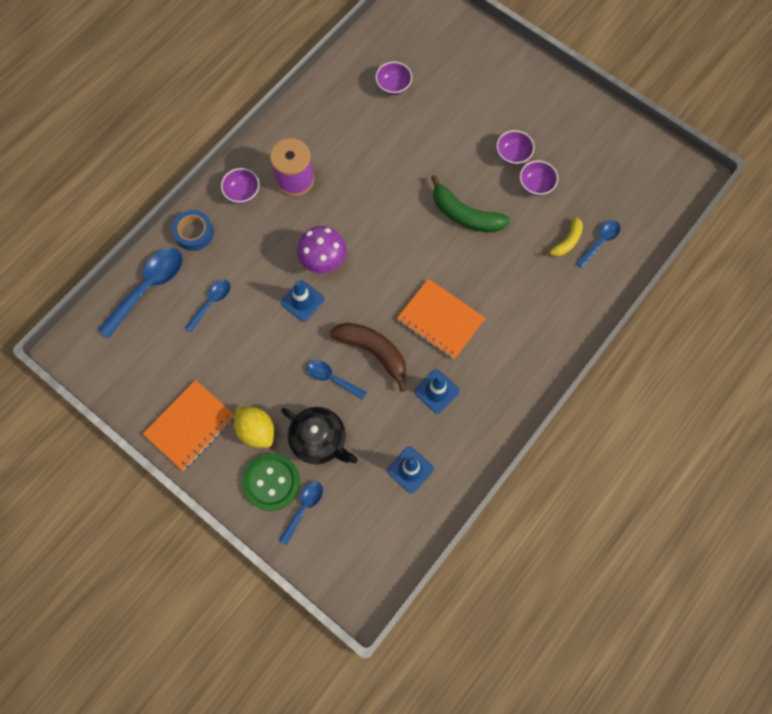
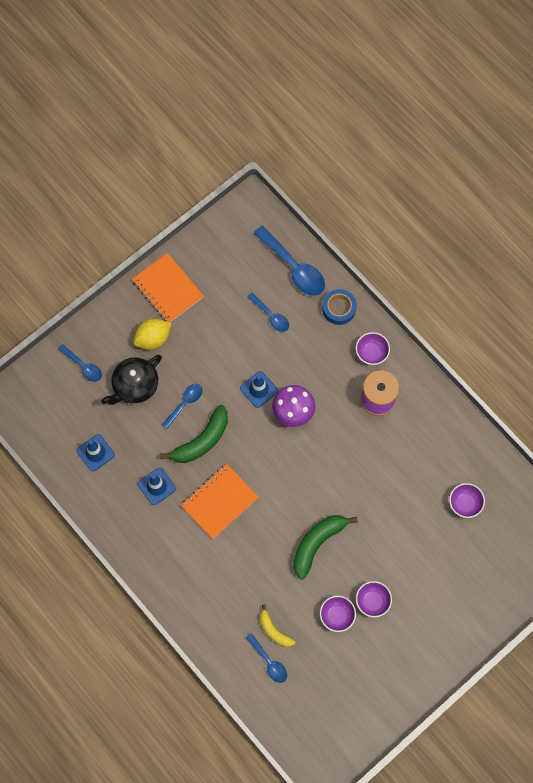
camera: 100 degrees right, 0 degrees up
green button [242,453,300,511] -> none
brown banana [330,323,407,392] -> green banana [160,405,228,463]

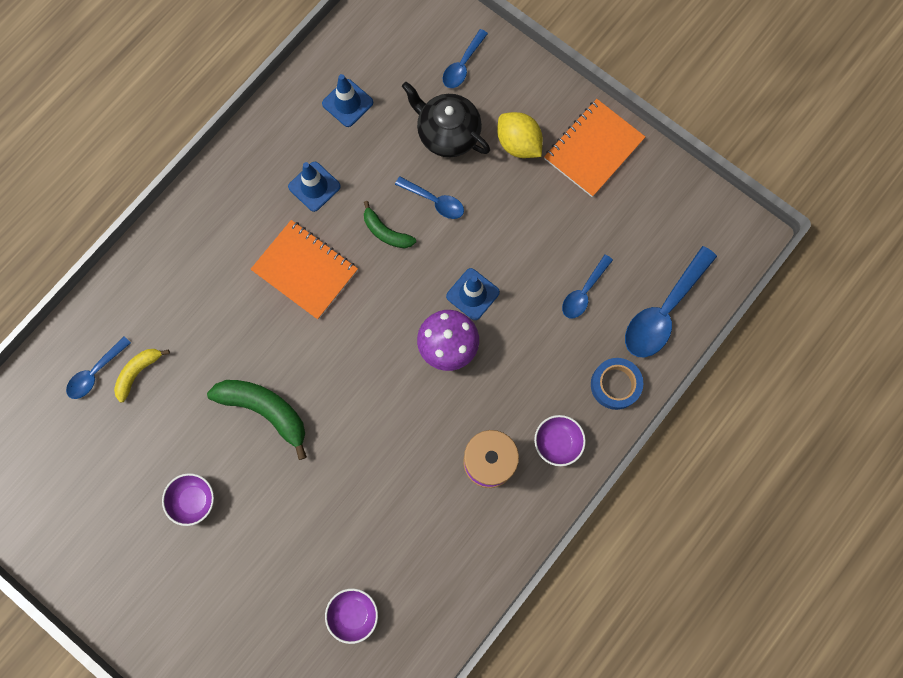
camera: 80 degrees right, 5 degrees up
green banana [160,405,228,463] -> green banana [364,201,416,248], size x0.59
purple bowl [320,596,356,632] -> none

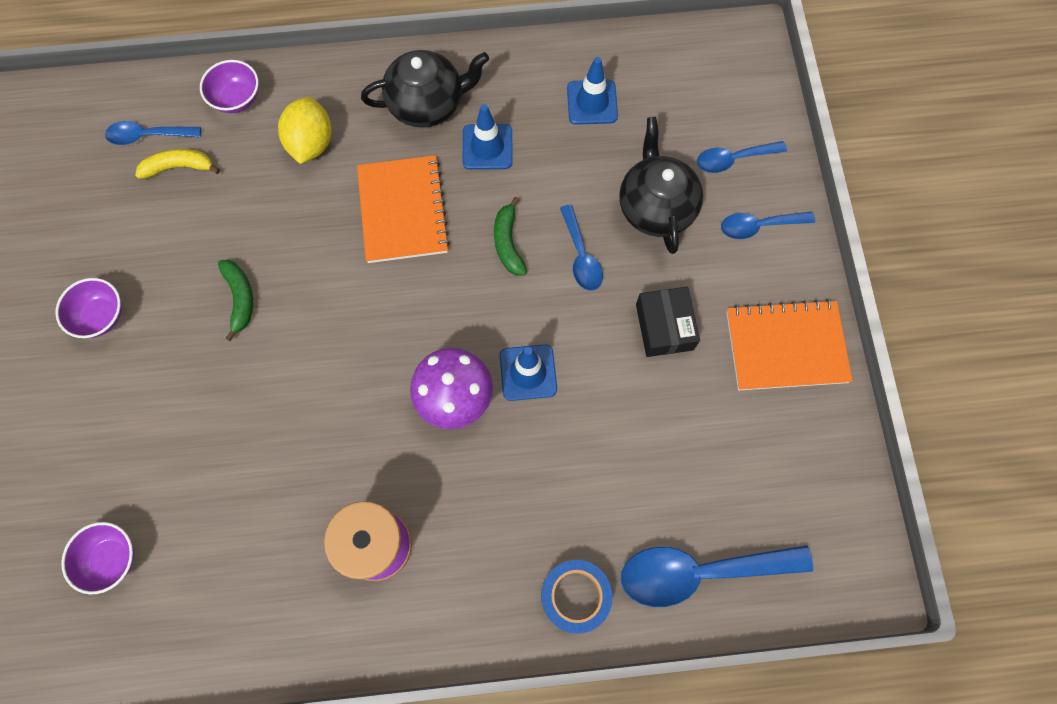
camera: 45 degrees right, 5 degrees down
green banana [207,380,307,460] -> green banana [218,260,253,341], size x0.59
yellow lemon [497,112,543,158] -> yellow lemon moved to [278,97,332,164]
purple bowl [534,415,586,466] -> purple bowl moved to [200,60,259,113]
blue spoon [562,254,613,318] -> blue spoon moved to [721,211,815,239]
none -> black teapot [361,50,489,128]
none -> black box [636,287,700,357]

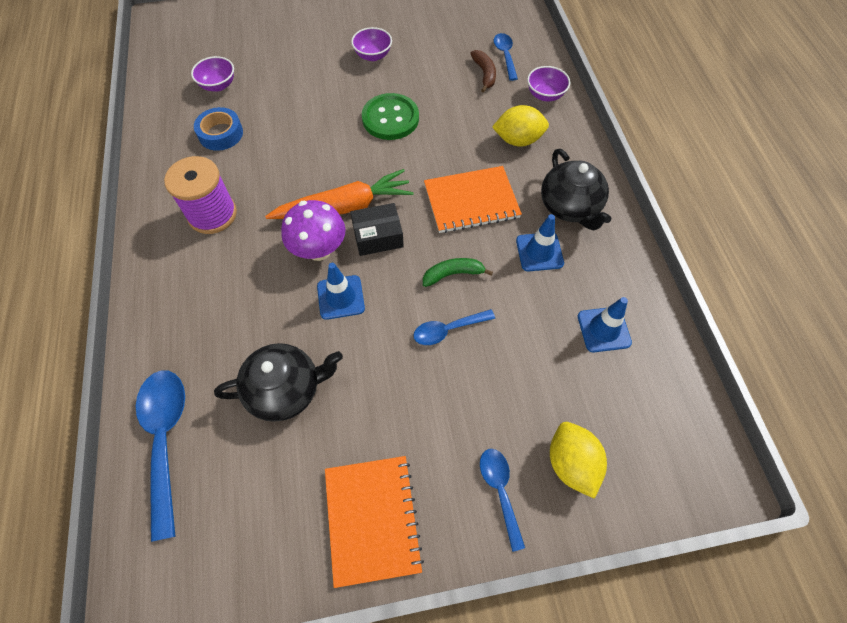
camera: 85 degrees right, 10 degrees down
yellow banana [135,149,220,179] -> brown banana [470,50,496,93]
green banana [218,260,253,341] -> green button [362,93,419,140]
blue tape [541,560,612,634] -> blue tape moved to [194,107,243,151]
black teapot [619,117,703,254] -> black teapot moved to [214,343,343,422]
black box [636,287,700,357] -> black box moved to [350,203,404,256]
blue spoon [697,141,787,173] -> yellow lemon [550,422,607,499]
none -> orange carrot [265,169,414,219]

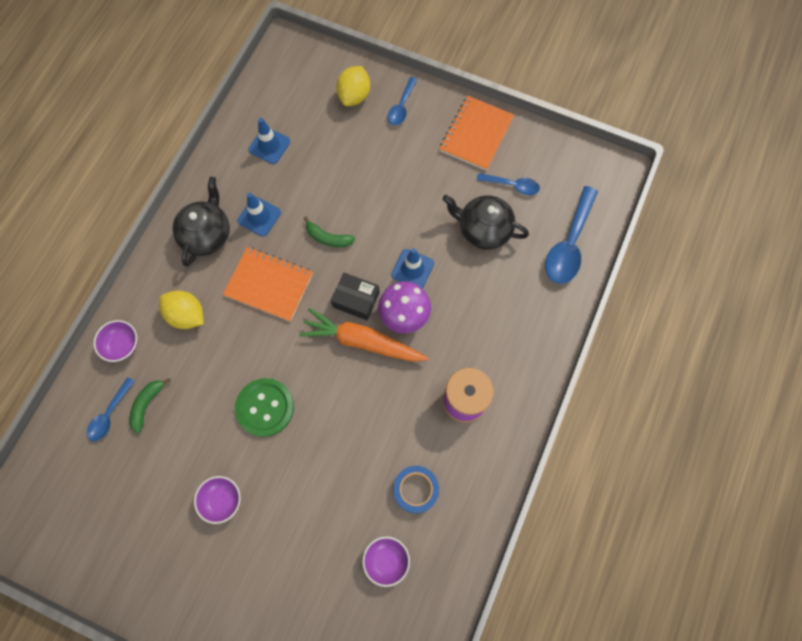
camera: 145 degrees left, 10 degrees up
blue spoon [413,309,495,345] -> blue spoon moved to [477,173,540,195]
brown banana [470,50,496,93] -> green banana [129,378,171,434]

